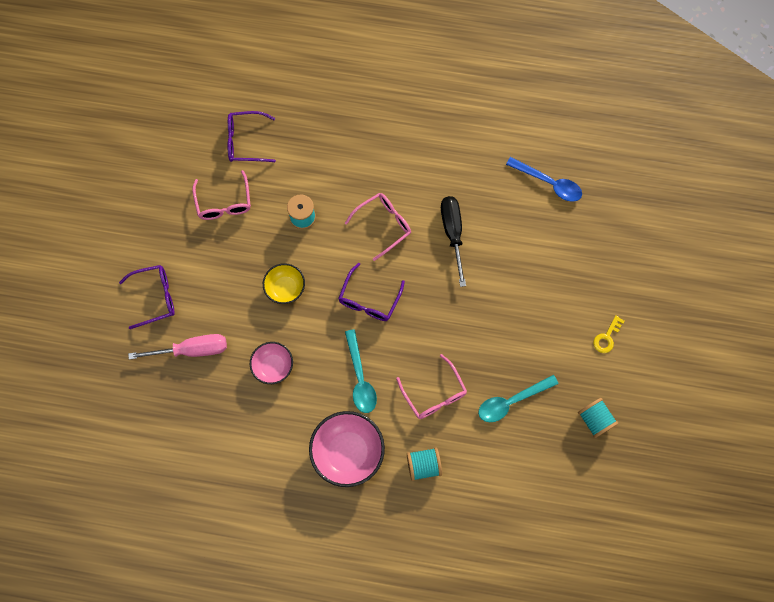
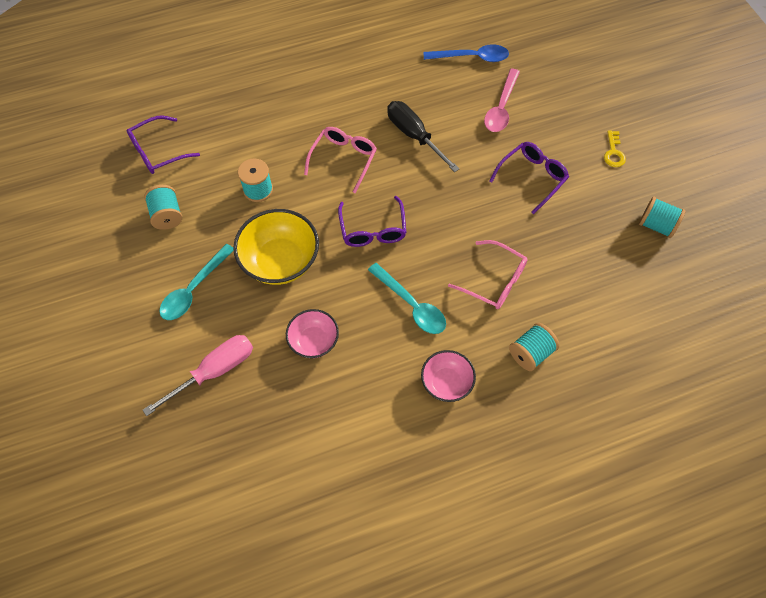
camera: 30 degrees left, 10 degrees down
purple glasses [119,265,175,329] -> purple glasses moved to [489,142,569,214]
pink glasses [192,170,251,220] -> turquoise spool [144,185,182,230]
yellow bowl [263,263,305,304] -> yellow bowl [233,209,319,285], size x1.67
pink bowl [309,411,385,487] -> pink bowl [421,350,476,402], size x0.60
turquoise spoon [478,375,558,422] -> turquoise spoon moved to [159,244,234,320]
none -> pink spoon [484,69,520,132]

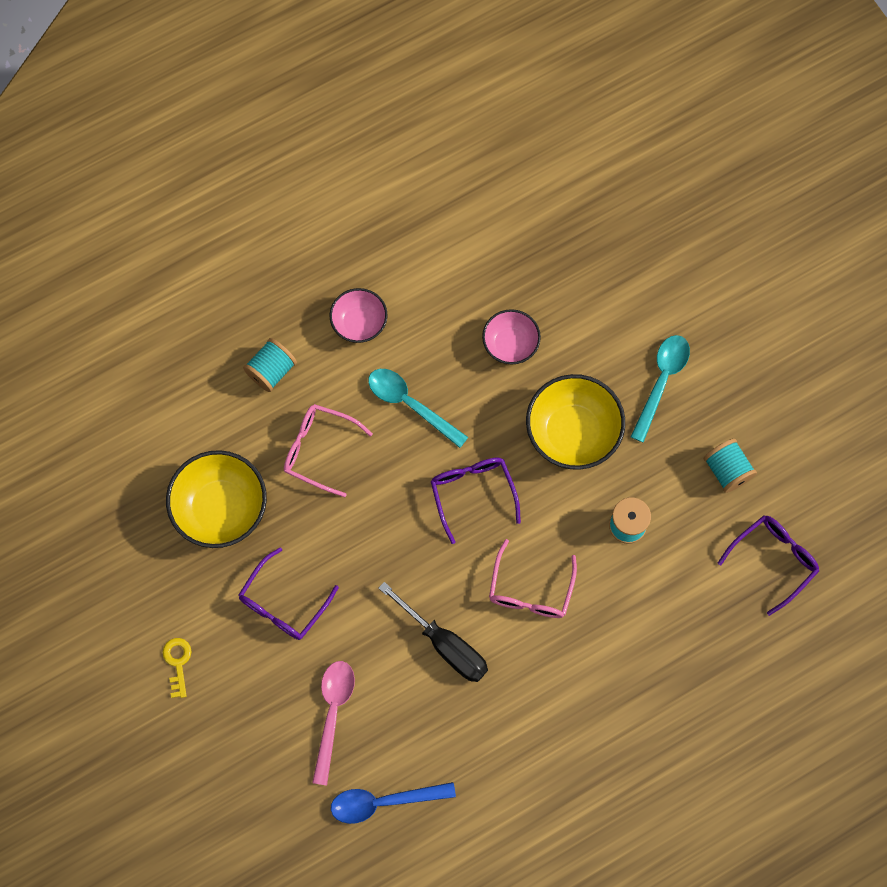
camera: 170 degrees right, 10 degrees up
pink screwdriver [143,335,253,416] -> none
turquoise spool [639,197,686,238] -> none
none -> yellow bowl [166,450,267,548]

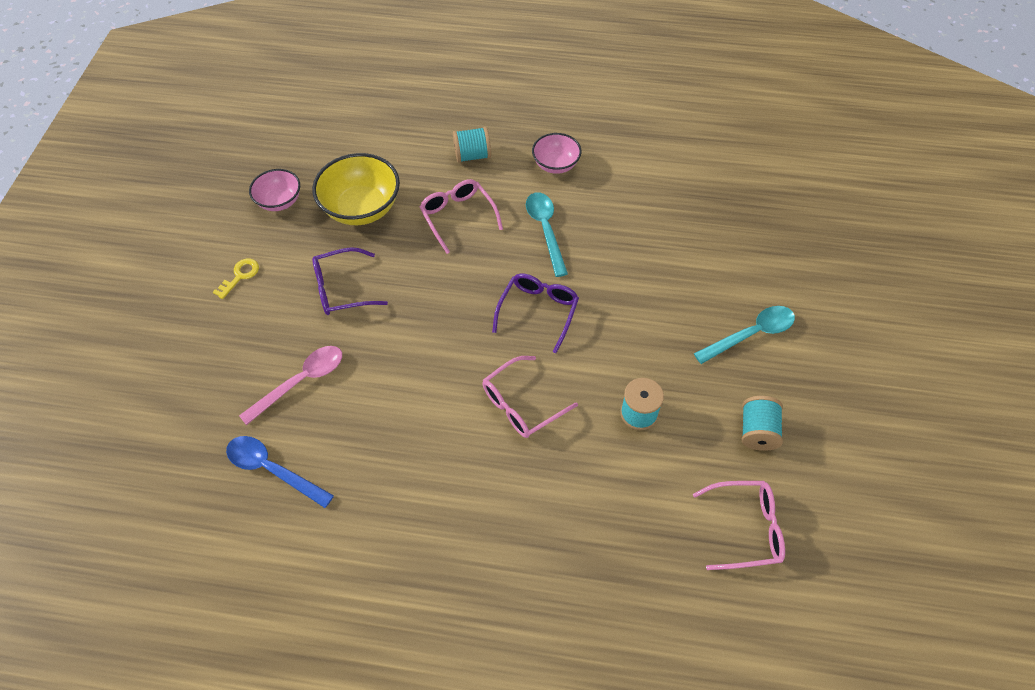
camera: 40 degrees right, 15 degrees down
black screwdriver [379,582,488,682] -> none
pink bowl [482,309,541,364] -> pink bowl moved to [249,169,300,211]
yellow bowl [526,374,625,470] -> none
purple glasses [718,515,819,616] -> pink glasses [693,481,785,570]

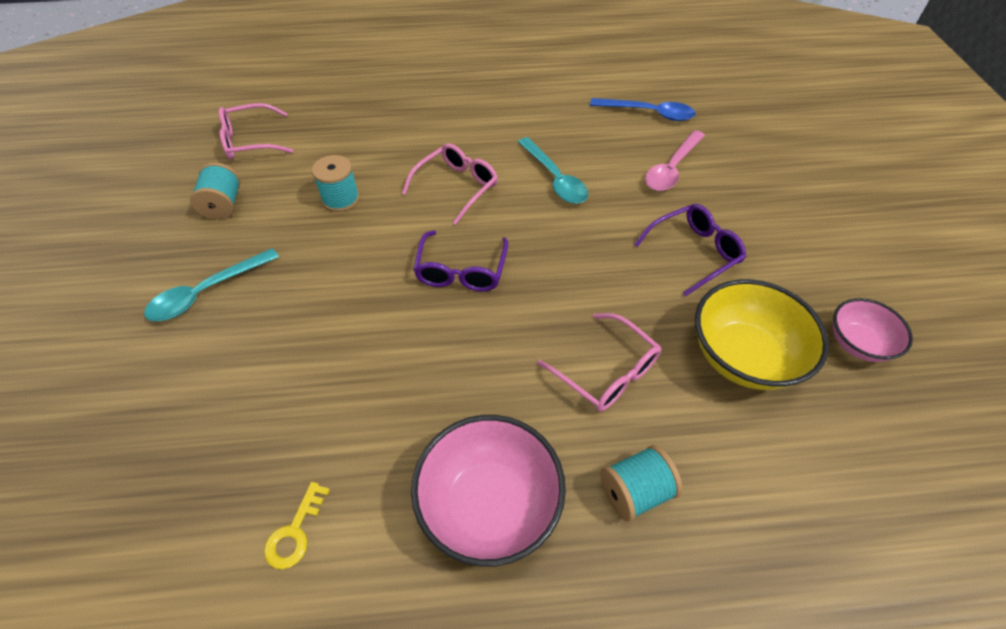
camera: 165 degrees right, 5 degrees down
yellow key [213,259,259,299] -> yellow key moved to [264,482,330,569]
turquoise spoon [526,192,568,277] -> turquoise spoon moved to [518,137,588,204]
pink bowl [532,133,581,174] -> pink bowl [411,415,566,567], size x1.67

